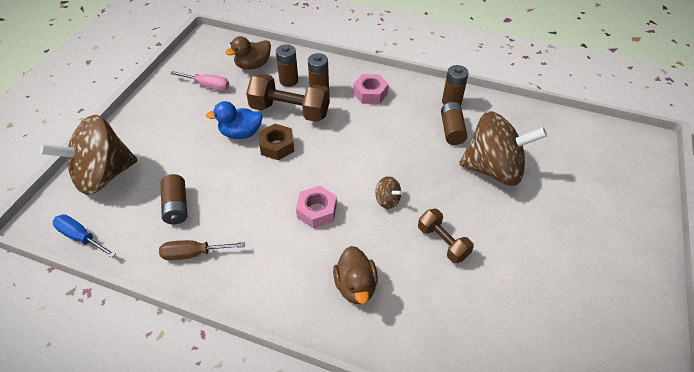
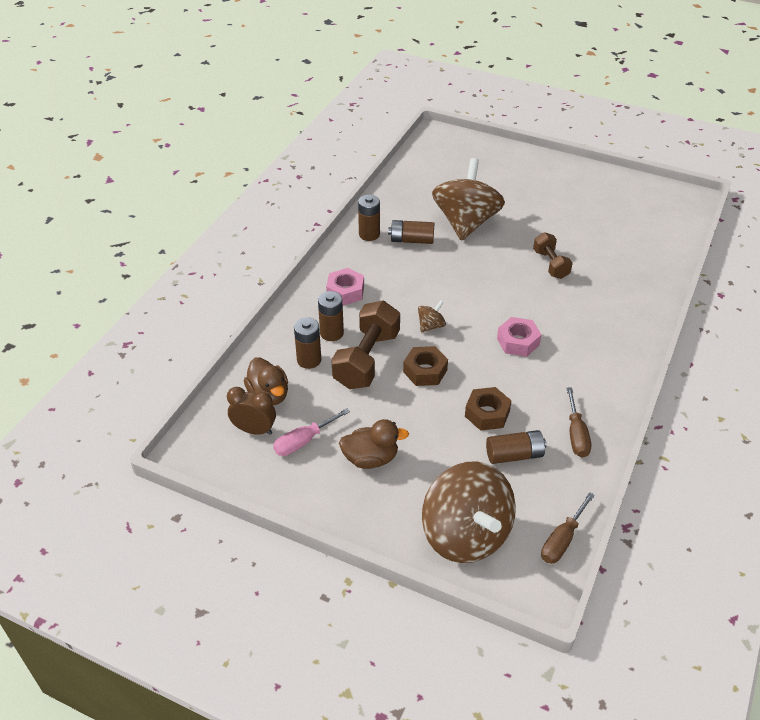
camera: 85 degrees left, 5 degrees down
blue screwdriver [53,214,116,258] -> brown screwdriver [541,492,595,564]
pink screwdriver [170,71,229,90] -> pink screwdriver turned 150 degrees counterclockwise [273,408,350,456]
blue duck [206,101,263,139] -> none
brown duck [333,246,378,304] -> brown duck moved to [339,419,409,469]
brown spinning top [375,176,402,209] -> brown spinning top moved to [418,300,446,332]
brown dumbbell [418,209,474,263] -> brown dumbbell turned 75 degrees counterclockwise [533,232,573,279]
none -> brown clock [227,387,276,435]
none -> brown nut [465,387,512,431]

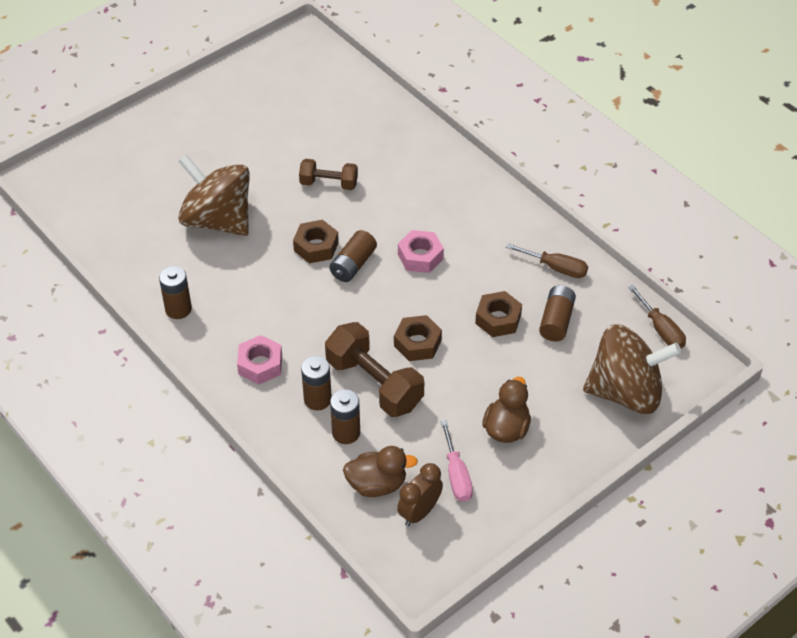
camera: 65 degrees left, 5 degrees up
brown battery [388,220,434,244] -> brown battery moved to [329,230,377,282]
brown spinning top [418,300,446,332] -> none
none -> brown nut [293,220,339,263]

